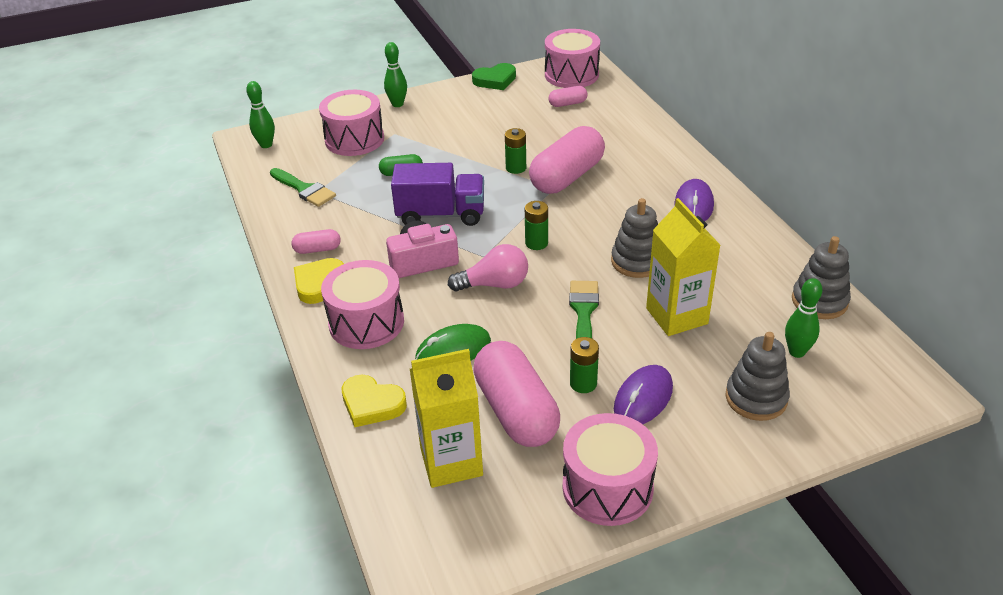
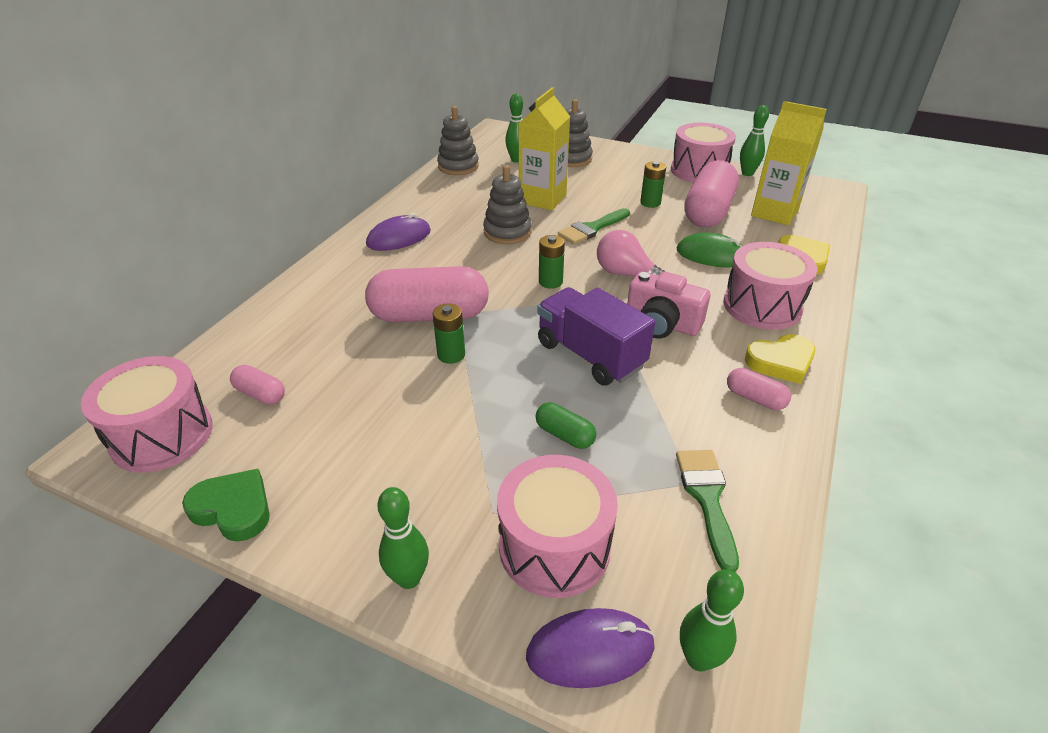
camera: 135 degrees left, 0 degrees up
purple mouse [614,365,673,424] -> purple mouse moved to [526,608,655,688]
none -> green bowling pin [740,105,769,176]

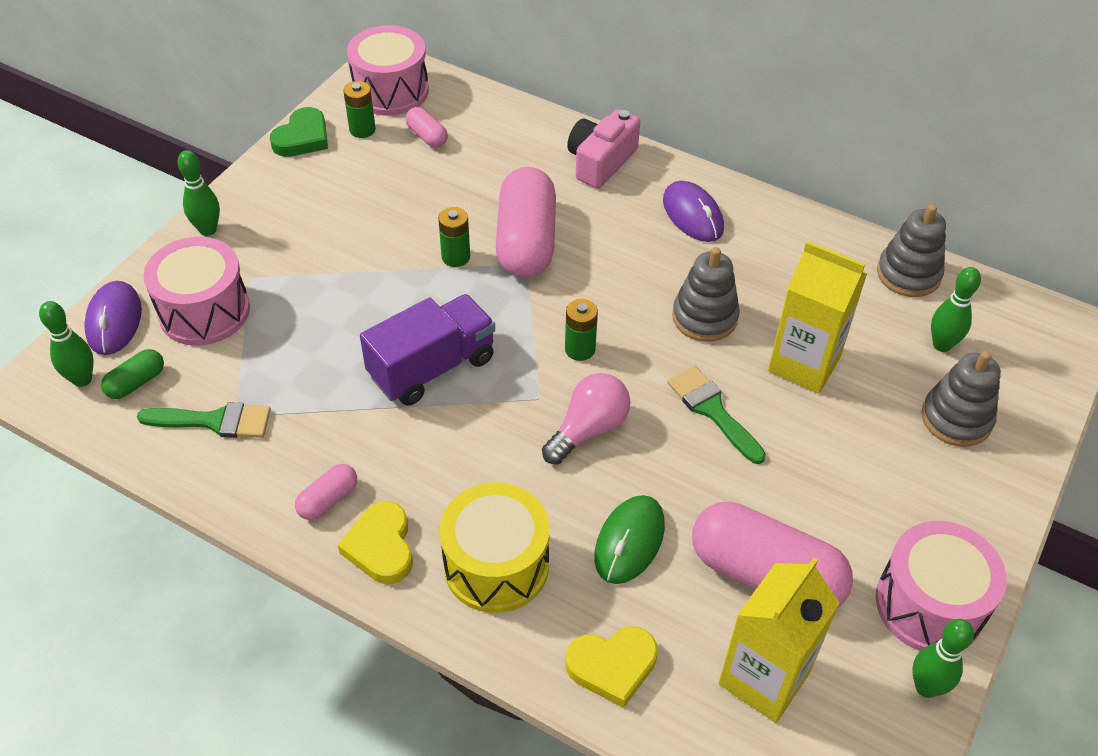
camera: 95 degrees right, 10 degrees up
pink capsule [230,365,285,405] -> pink capsule turned 75 degrees counterclockwise [405,107,448,148]
green capsule [535,402,596,449] -> green capsule moved to [101,349,164,399]
pink camera [627,271,710,339] -> pink camera moved to [567,109,640,188]
green battery [640,161,666,208] -> green battery moved to [343,81,376,138]
pink drum [723,242,817,330] -> yellow drum [440,483,550,613]

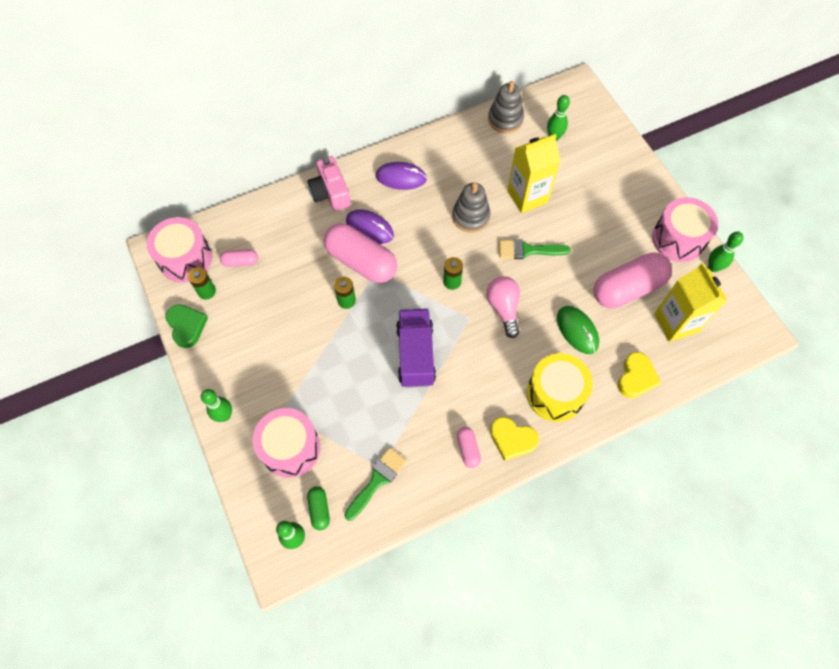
camera: 55 degrees left, 15 degrees up
purple mouse [84,281,142,355] -> purple mouse moved to [346,209,394,244]
grey stacking toy [921,351,1001,447] -> none

